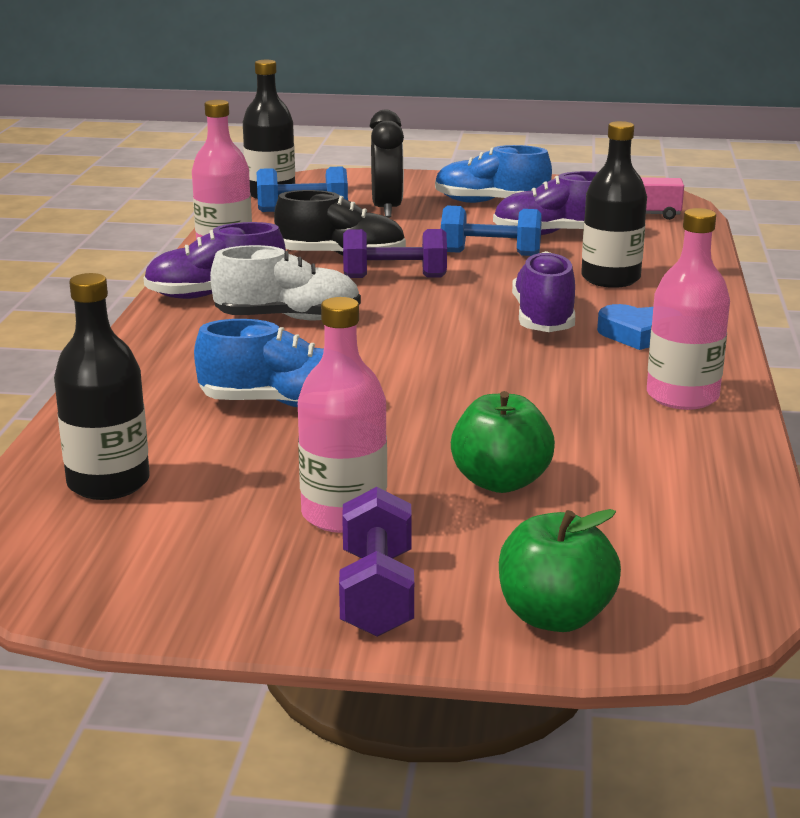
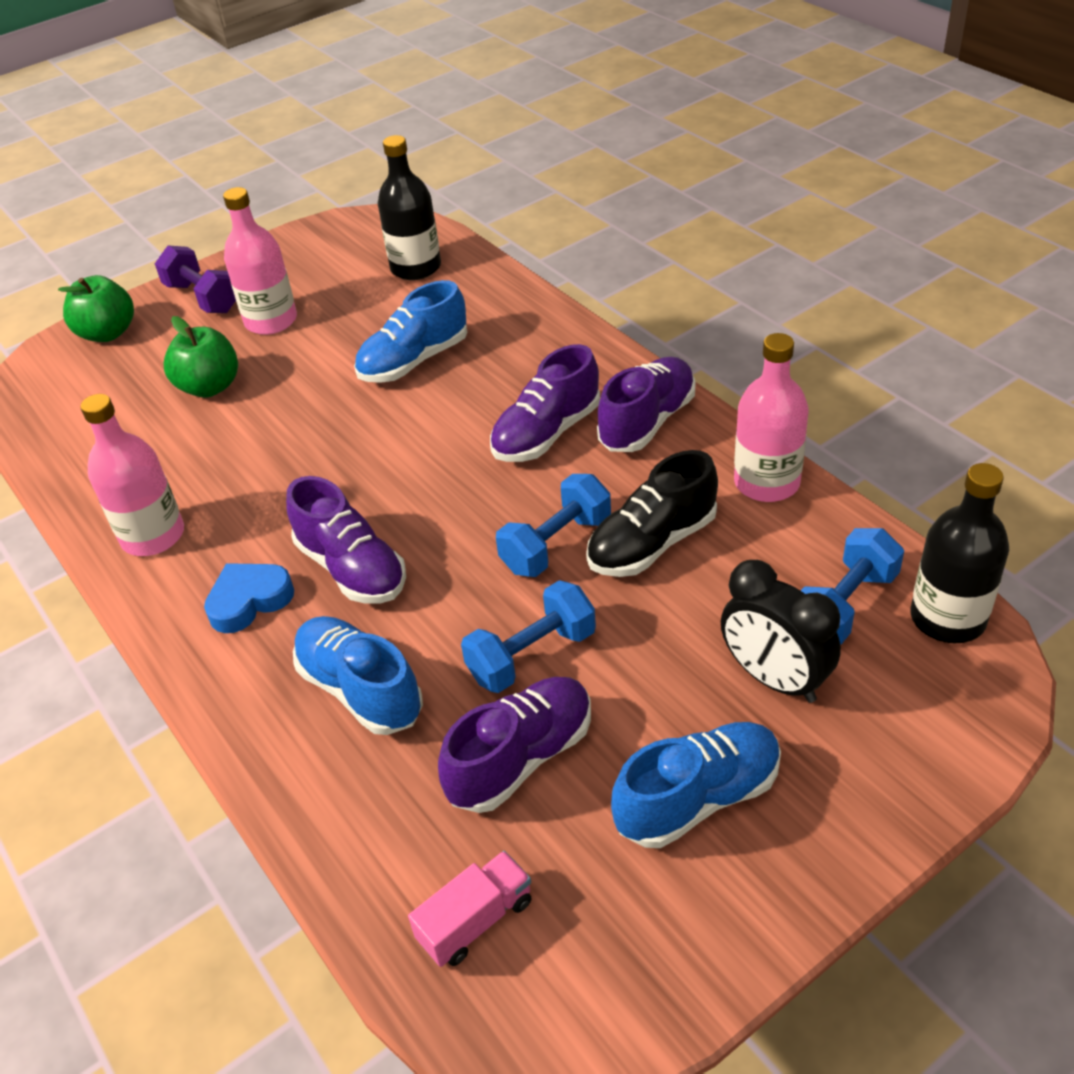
camera: 140 degrees right, 20 degrees up
white shoe [210,245,361,320] -> purple shoe [490,344,600,462]
purple dumbbell [343,229,447,278] -> blue dumbbell [496,474,611,577]
black bottle [581,121,647,288] -> blue shoe [293,616,423,735]

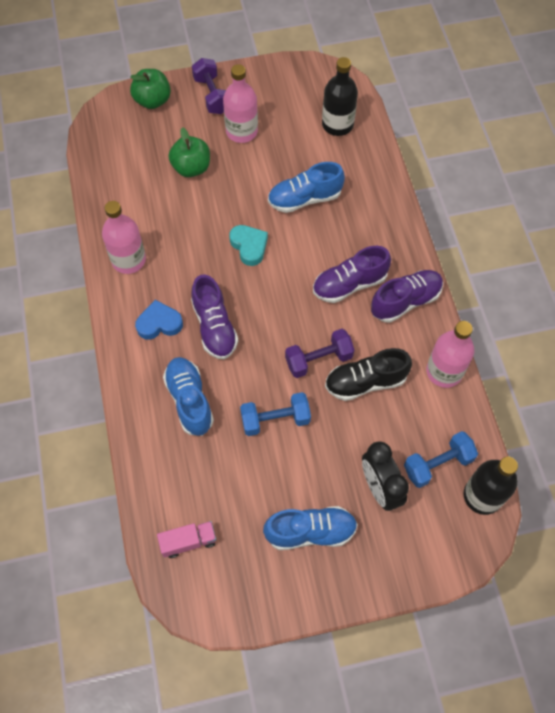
camera: 20 degrees right, 20 degrees up
purple shoe [438,677,591,813] -> none
blue dumbbell [496,474,611,577] -> purple dumbbell [285,329,354,378]
none -> turquoise heart [229,225,268,266]

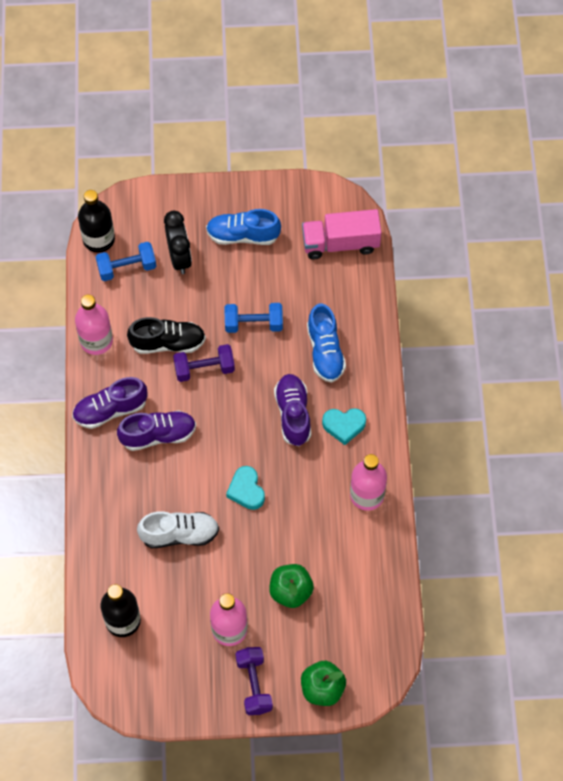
camera: 170 degrees left, 0 degrees up
blue heart [135,300,183,340] -> turquoise heart [322,408,366,445]
pink truck [157,521,216,558] -> pink truck [302,209,382,259], size x1.73
blue shoe [268,162,345,213] -> white shoe [137,511,219,548]

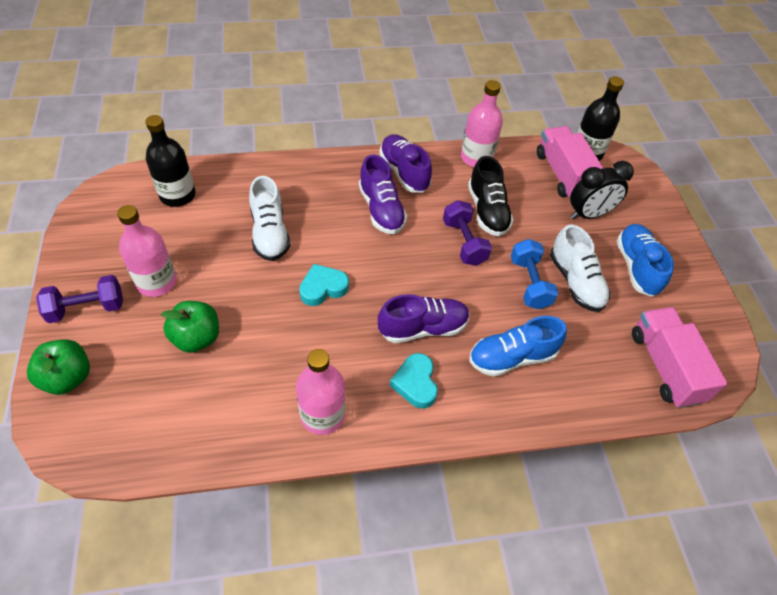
camera: 80 degrees right, 10 degrees down
blue dumbbell [96,242,156,281] -> pink truck [537,126,603,198]
none -> white shoe [550,225,610,312]

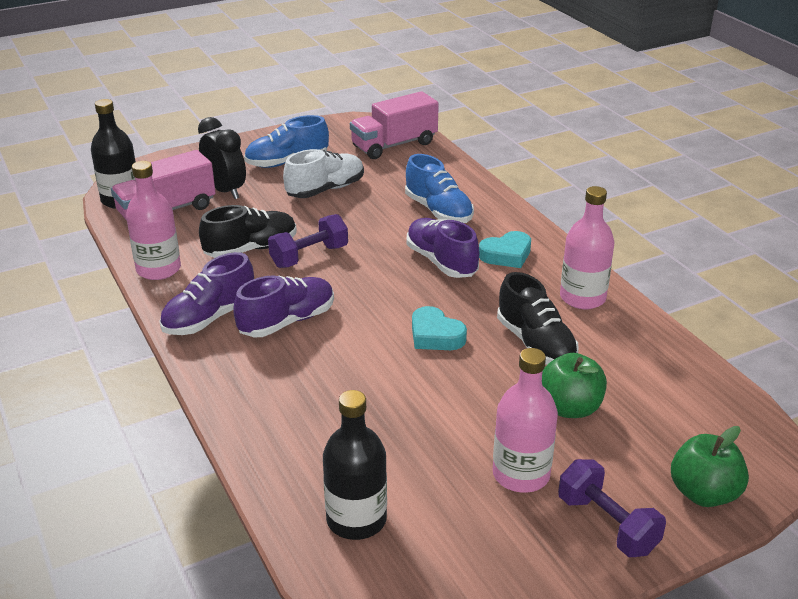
camera: 105 degrees left, 20 degrees down
white shoe [249,176,290,261] -> none
blue dumbbell [511,239,558,309] -> none
none -> black shoe [497,272,579,365]

